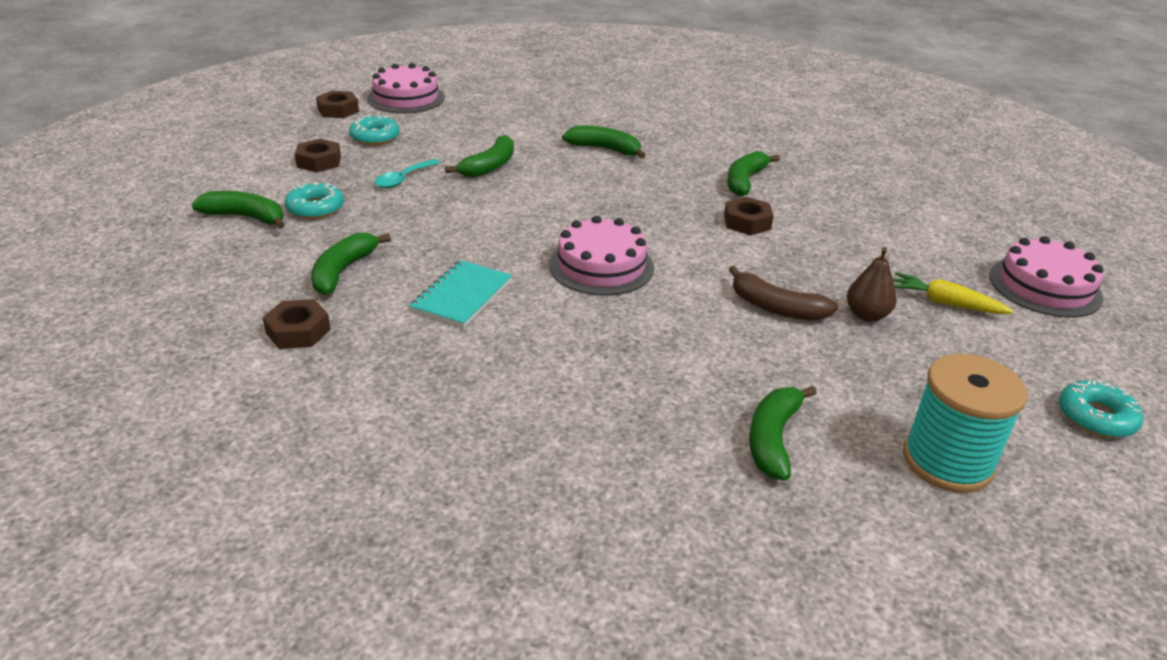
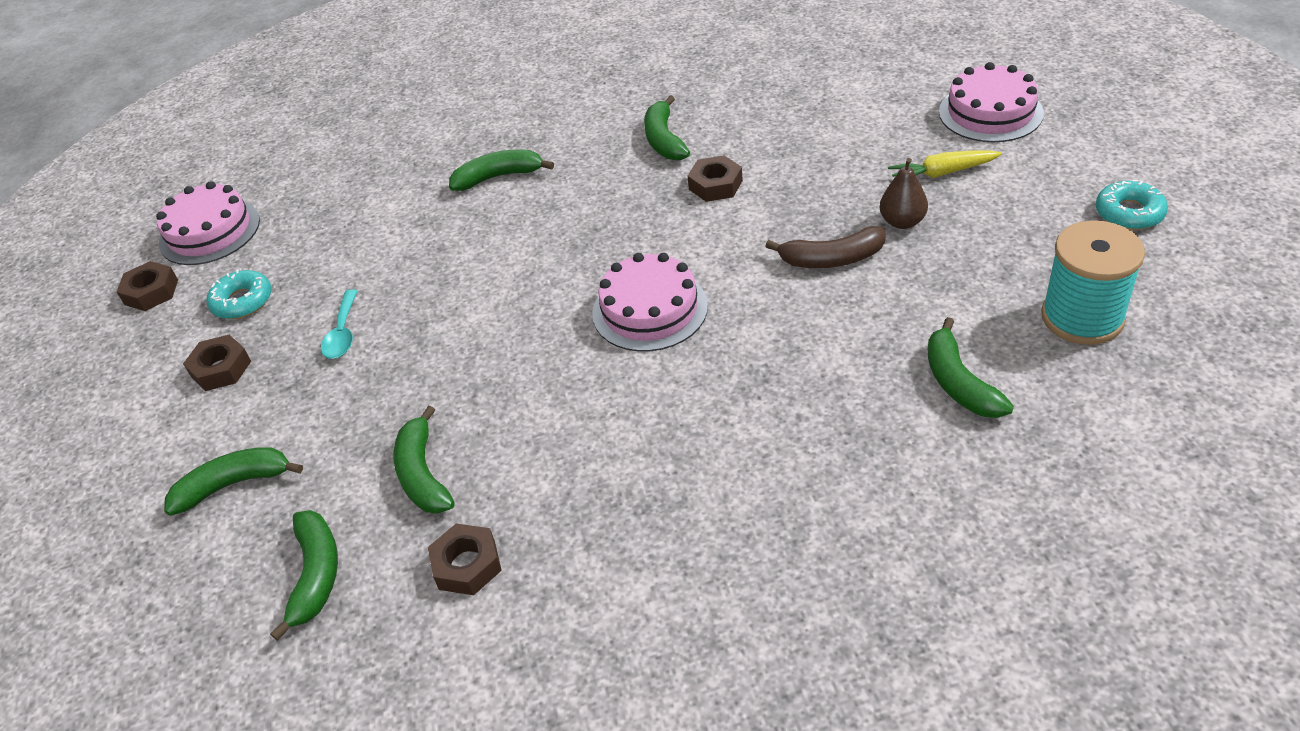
camera: 30 degrees left, 10 degrees up
turquoise donut [285,182,344,219] -> none
turquoise notebook [409,260,512,327] -> none
green banana [445,135,514,178] -> green banana moved to [270,510,338,641]

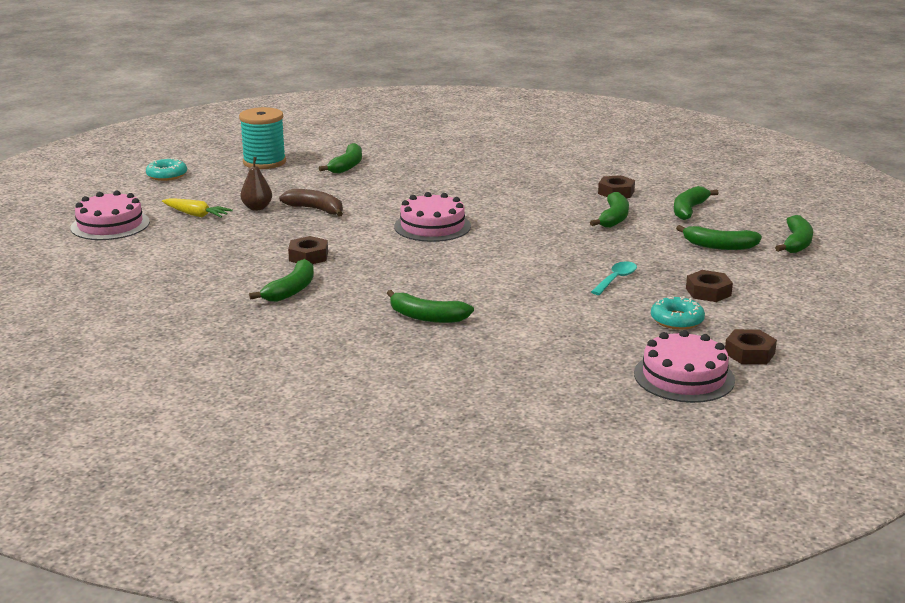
camera: 150 degrees left, 20 degrees down
none -> green banana [775,215,813,253]

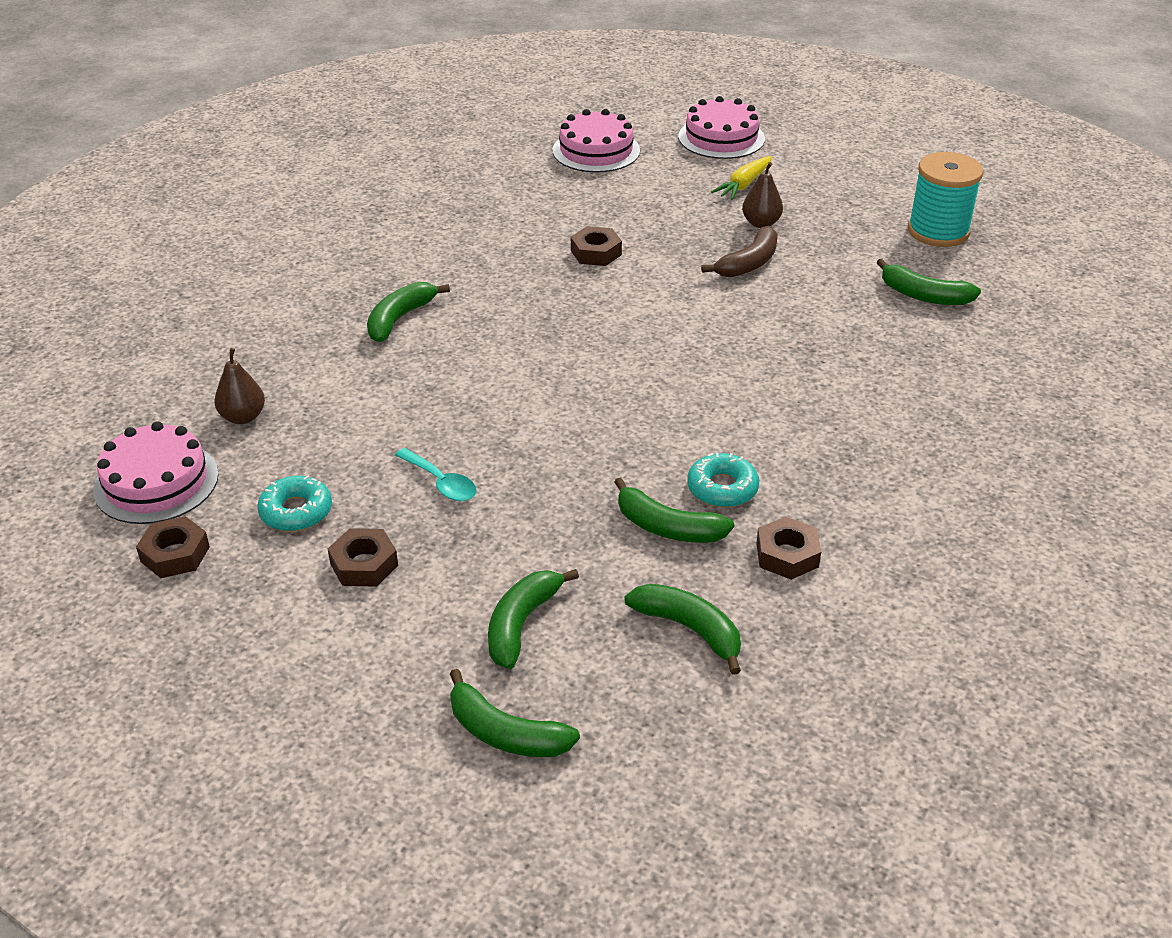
camera: 100 degrees right, 15 degrees up
turquoise donut [146,158,187,181] -> turquoise donut moved to [687,453,759,508]
green banana [249,259,314,302] -> none
pink cake [394,192,471,242] -> pink cake moved to [552,109,640,173]
none -> brown pear [214,348,265,424]

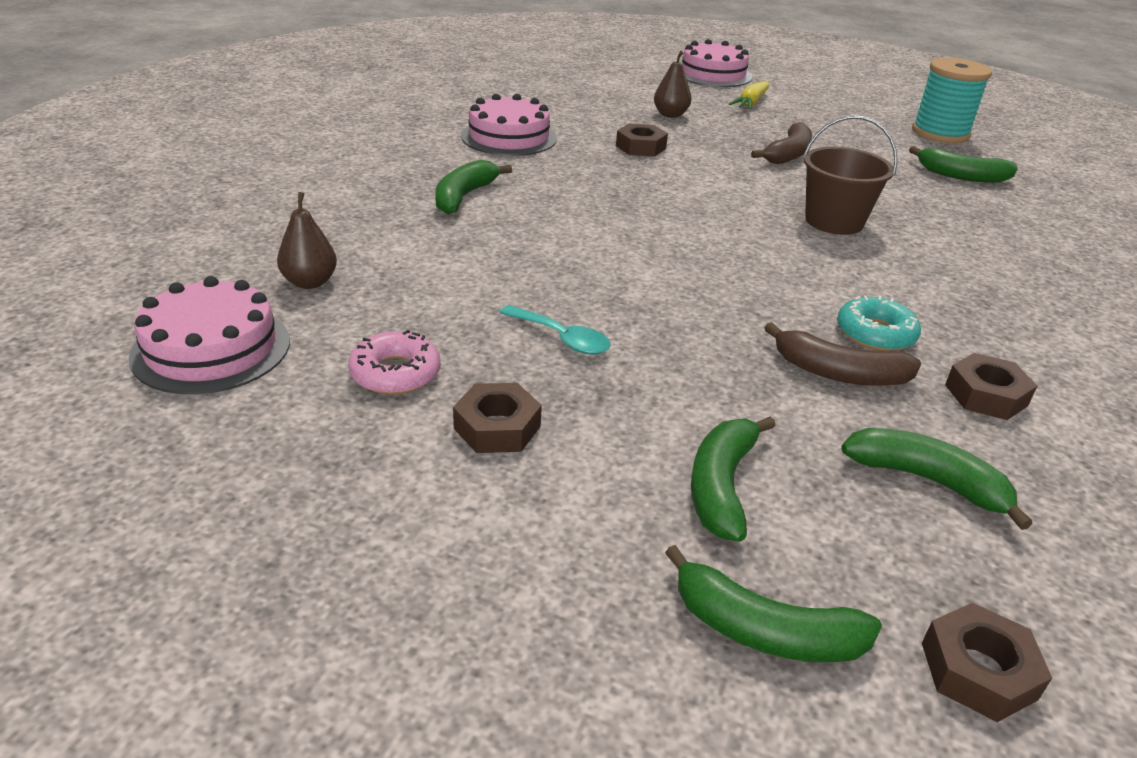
camera: 10 degrees left, 5 degrees down
brown nut [136,516,210,578] -> brown nut moved to [922,603,1052,722]
turquoise donut [257,475,332,532] -> pink donut [348,330,441,395]
pink cake [552,109,640,173] -> pink cake moved to [461,94,557,156]
green banana [614,477,734,543] -> brown banana [765,322,921,386]
brown pear [742,162,783,228] -> brown pear moved to [654,51,691,118]
none -> brown bucket [803,116,898,235]

